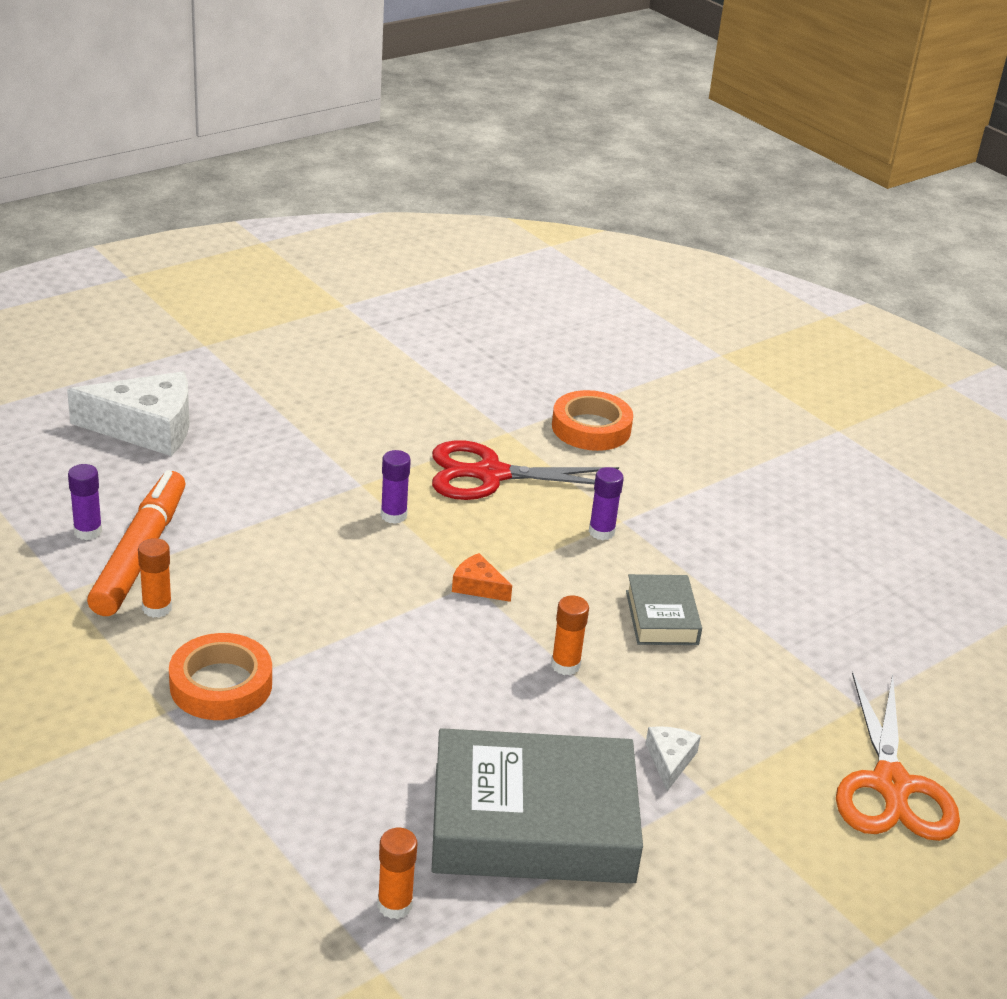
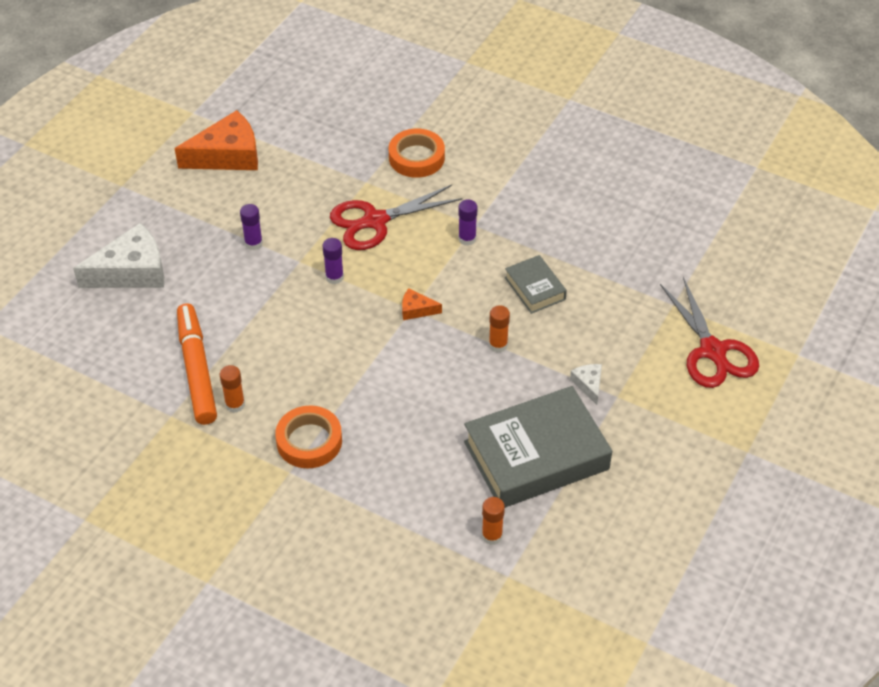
camera: 20 degrees left, 15 degrees up
purple glue stick [68,464,102,540] -> purple glue stick moved to [240,204,263,250]
orange scissors [836,672,960,841] -> red scissors [660,277,759,388]
none -> orange cheese [175,110,258,170]

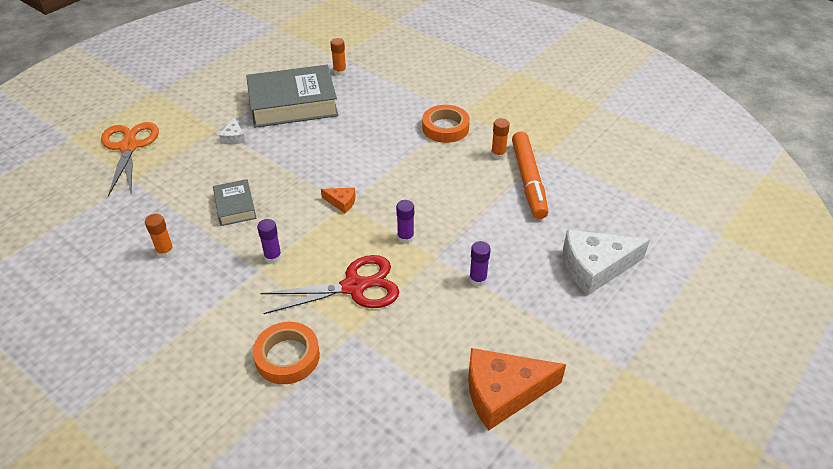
camera: 170 degrees left, 5 degrees down
orange glue stick [489,305,510,353] -> orange glue stick moved to [145,214,174,258]
red scissors [660,277,759,388] -> orange scissors [101,122,159,196]

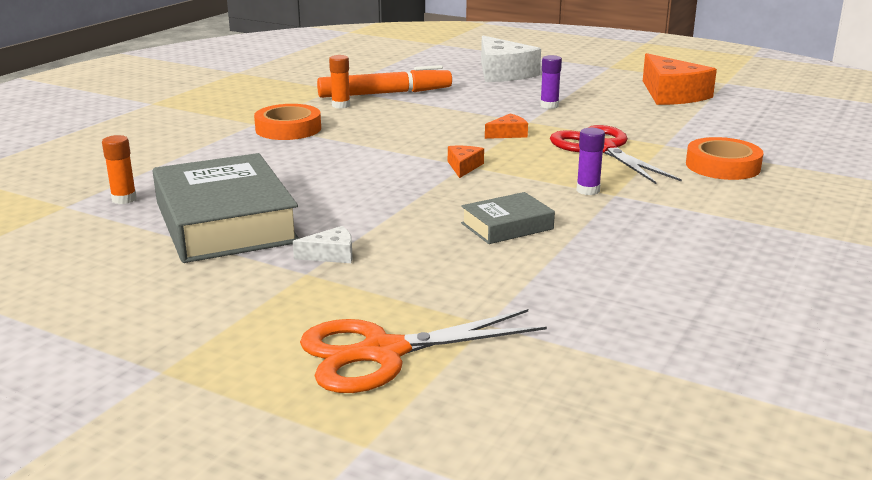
camera: 100 degrees left, 20 degrees down
orange glue stick [145,214,174,258] -> none
purple glue stick [396,200,414,244] -> orange cheese [485,114,528,139]

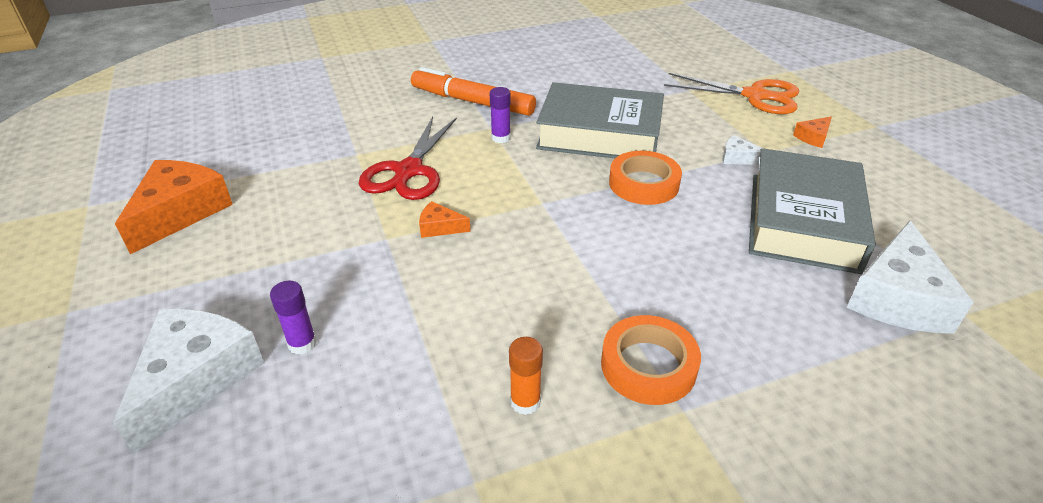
camera: 140 degrees left, 15 degrees up
orange glue stick [102,135,137,204] -> white cheese [847,220,974,333]
orange marker [317,65,452,98] -> orange marker moved to [411,67,536,116]
orange cheese [448,146,484,178] -> orange cheese moved to [793,116,832,148]
grey book [461,192,555,244] -> grey book [536,82,664,158], size x2.03
purple glue stick [540,55,562,109] -> purple glue stick moved to [270,281,317,355]
orange tape [686,137,763,180] -> orange tape moved to [609,151,682,205]

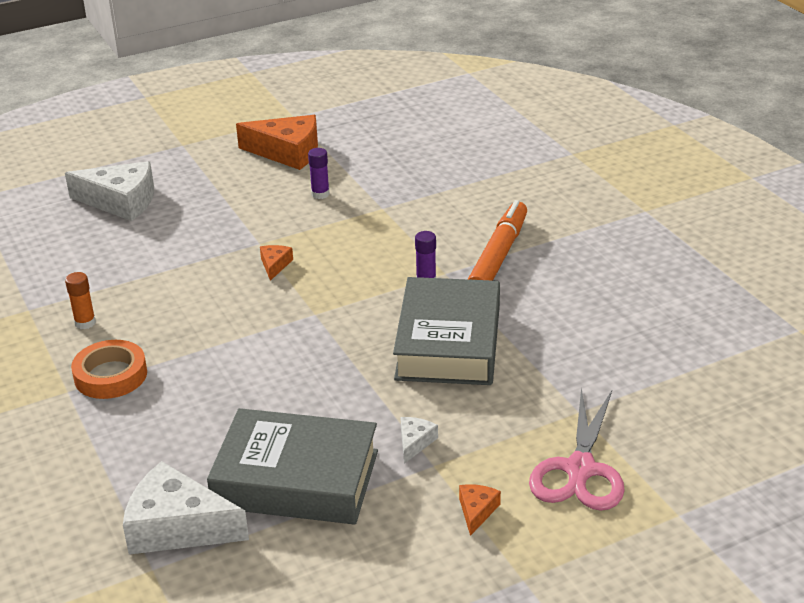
camera: 85 degrees right, 5 degrees down
purple glue stick [270,281,317,355] -> purple glue stick moved to [308,148,330,199]
red scissors [359,117,457,200] -> none
orange tape [609,151,682,205] -> none
orange scissors [664,73,799,114] -> pink scissors [529,388,625,511]
orange cheese [793,116,832,148] -> orange cheese turned 60 degrees clockwise [459,484,501,536]

